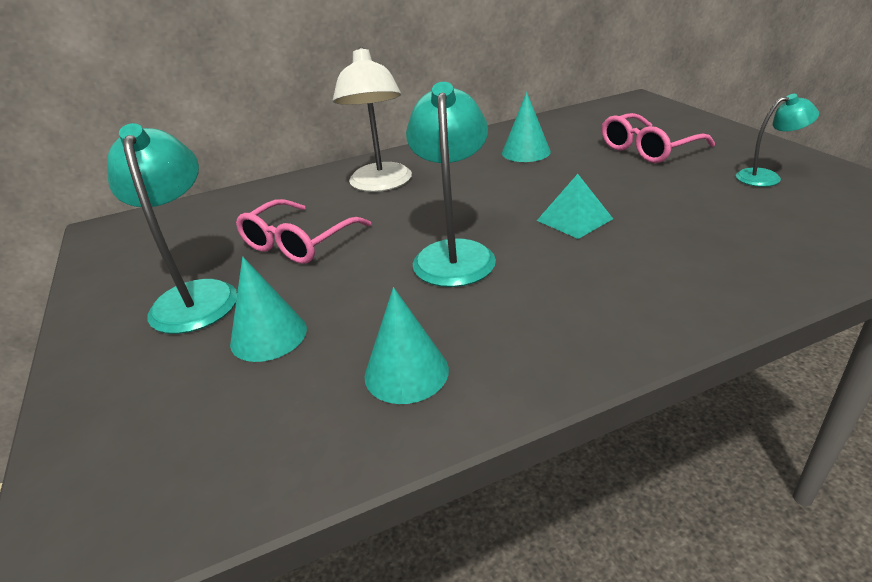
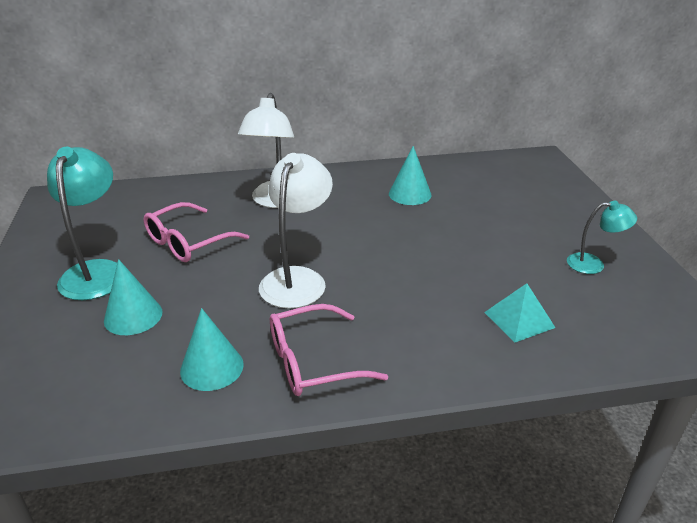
camera: 10 degrees right, 0 degrees up
turquoise lamp [406,82,496,287] -> white lamp [259,153,333,309]
turquoise pyramid [537,174,613,239] -> turquoise pyramid moved to [484,283,556,342]
pink glasses [602,113,715,163] -> pink glasses moved to [270,304,388,396]

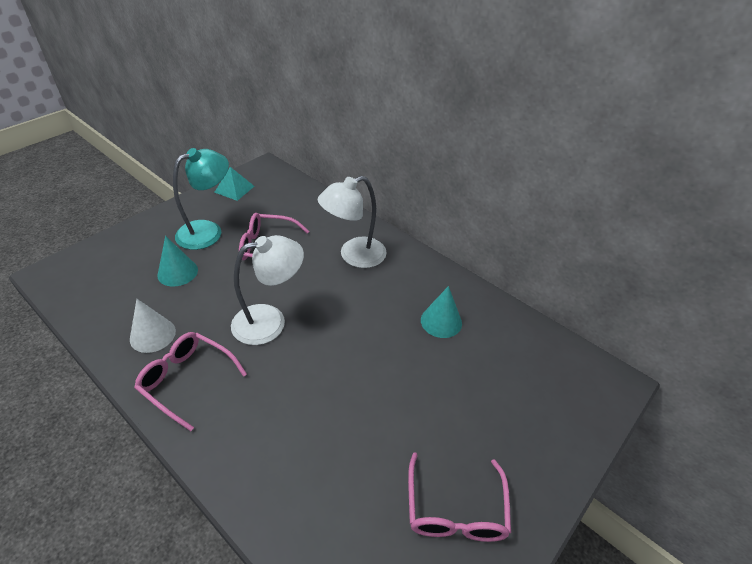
camera: 50 degrees right, 10 degrees up
turquoise cone [180,308,244,391] -> white cone [130,299,176,353]
turquoise pyramid [484,283,556,342] -> turquoise pyramid moved to [214,167,254,201]
turquoise lamp [567,201,637,274] -> pink glasses [408,452,511,542]

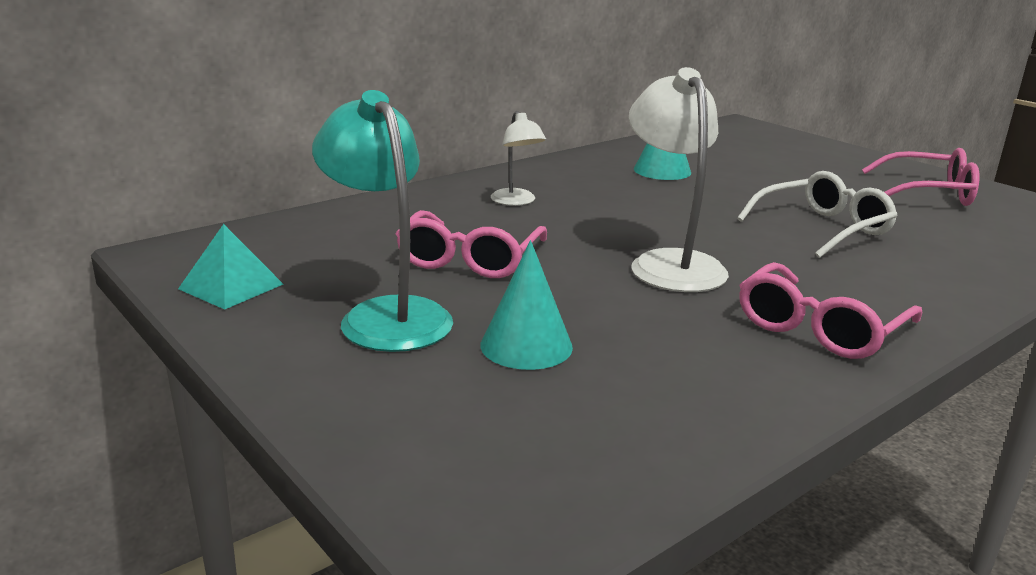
camera: 80 degrees left, 20 degrees down
white cone [130,299,176,353] -> none
white lamp [318,176,387,268] -> white lamp [491,111,546,206], size x0.56
none -> white glasses [737,171,898,258]

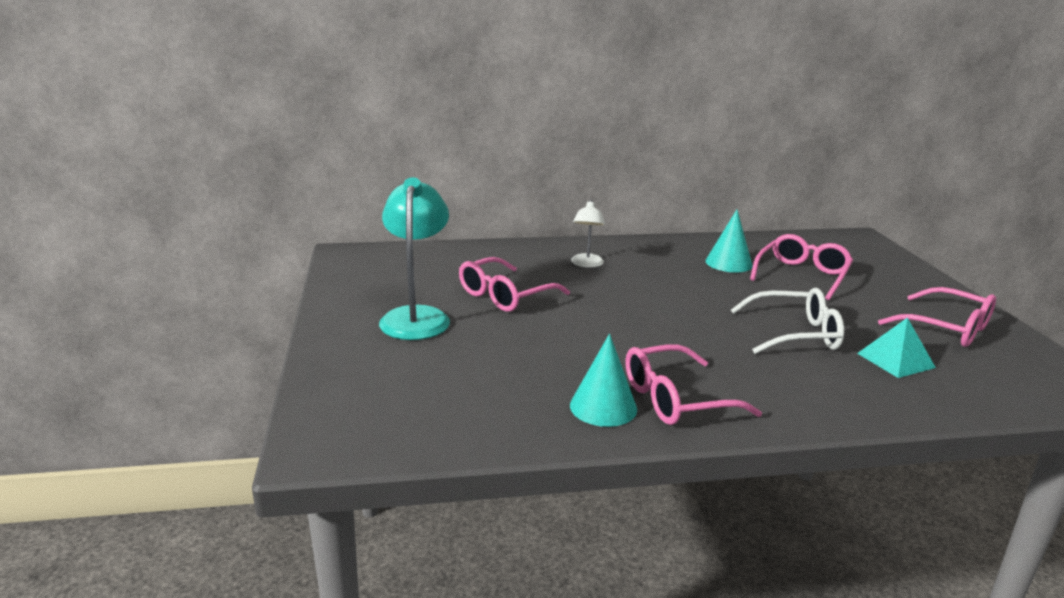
camera: 30 degrees right, 0 degrees up
turquoise pyramid [178,224,284,310] -> turquoise pyramid moved to [857,318,936,378]
turquoise cone [480,240,573,370] -> turquoise cone moved to [570,334,637,427]
white lamp [629,67,729,292] -> none
none -> pink glasses [750,234,853,300]

